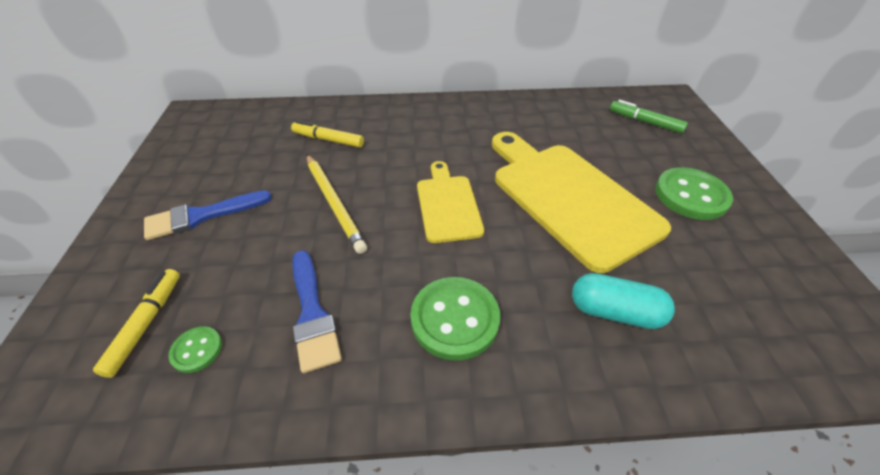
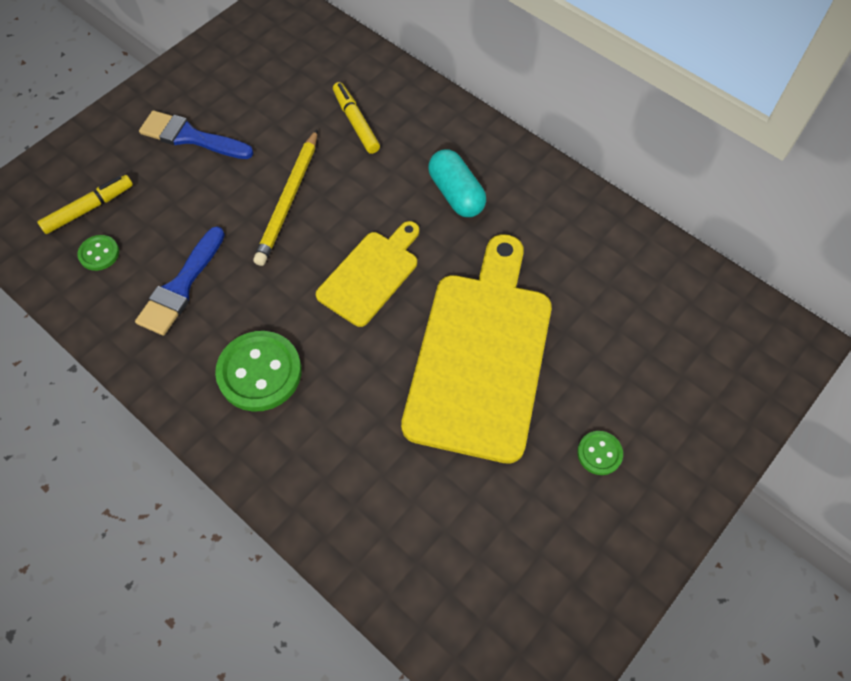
camera: 45 degrees right, 15 degrees up
turquoise capsule [572,273,675,329] -> turquoise capsule moved to [428,149,486,217]
green marker [610,100,688,133] -> none
green button [655,167,733,220] -> green button [577,431,623,475], size x0.51

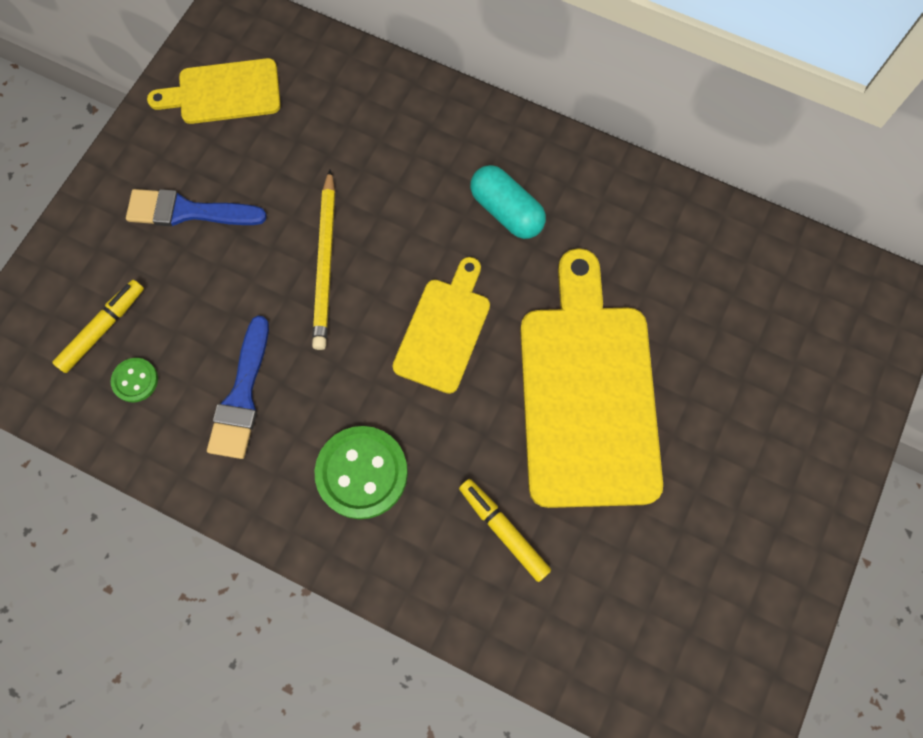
camera: 15 degrees left, 10 degrees up
yellow marker [333,82,380,154] -> yellow marker moved to [459,479,551,582]
green button [577,431,623,475] -> none
none -> yellow cutting board [147,58,281,124]

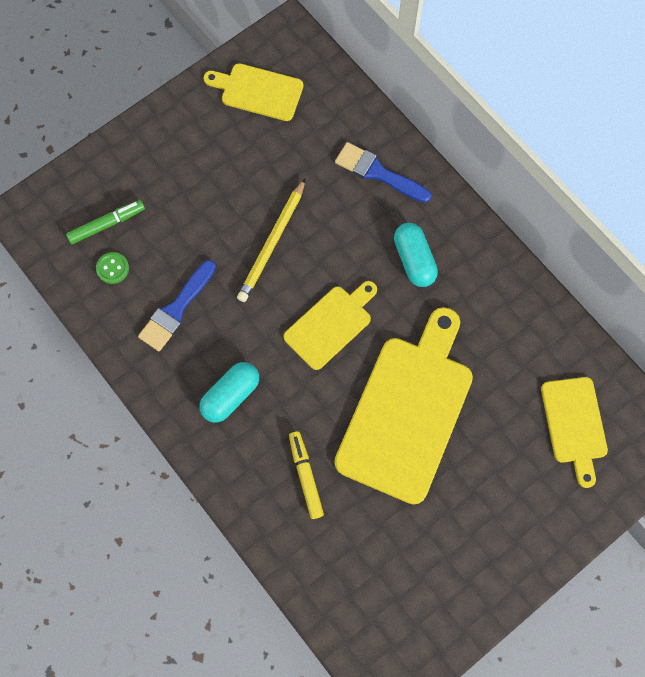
camera: 25 degrees right, 0 degrees up
yellow marker [52,280,144,373] -> green marker [66,200,145,244]
blue brush [126,189,267,226] -> blue brush moved to [335,142,431,203]
green button [315,426,408,519] -> turquoise capsule [200,362,259,423]
none -> yellow cutting board [541,377,608,488]

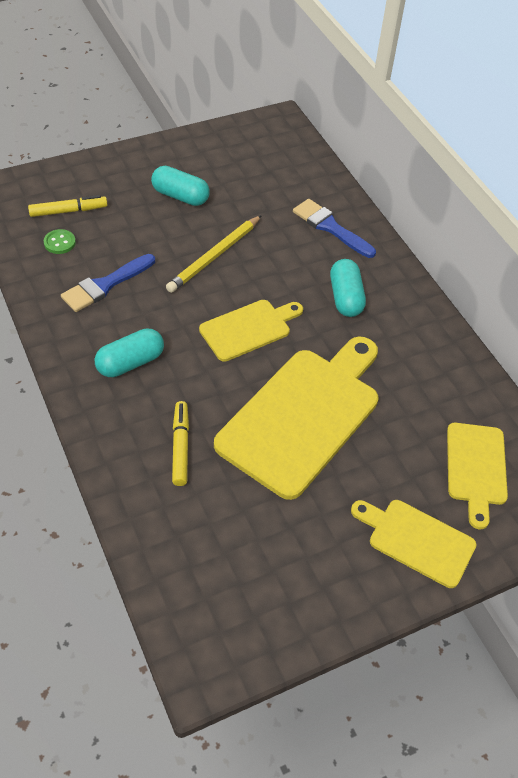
camera: 10 degrees right, 20 degrees down
green marker [66,200,145,244] -> yellow marker [28,195,107,217]
yellow cutting board [203,63,303,121] -> yellow cutting board moved to [351,500,476,588]
none -> turquoise capsule [151,166,210,206]

